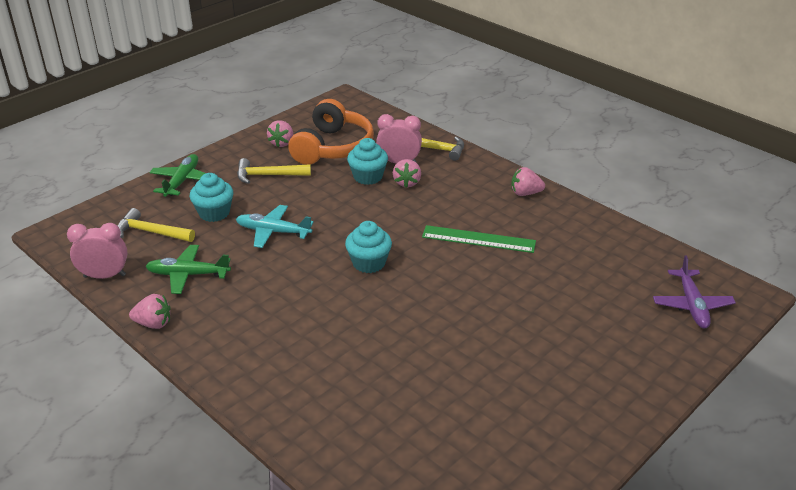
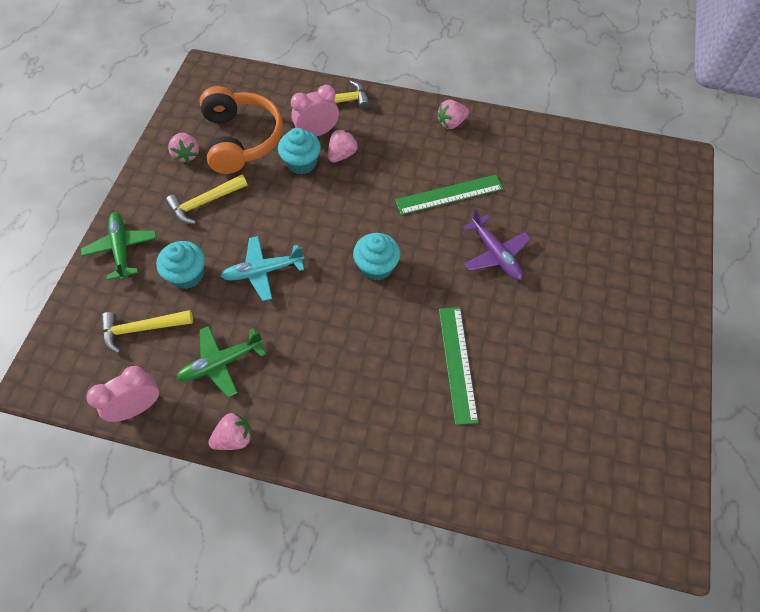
camera: 30 degrees left, 25 degrees up
pink strawberry [393,159,421,188] -> pink strawberry turned 120 degrees counterclockwise [328,129,358,163]
purple plane [653,255,736,328] -> purple plane moved to [463,209,531,280]
none -> green ruler [439,307,478,425]

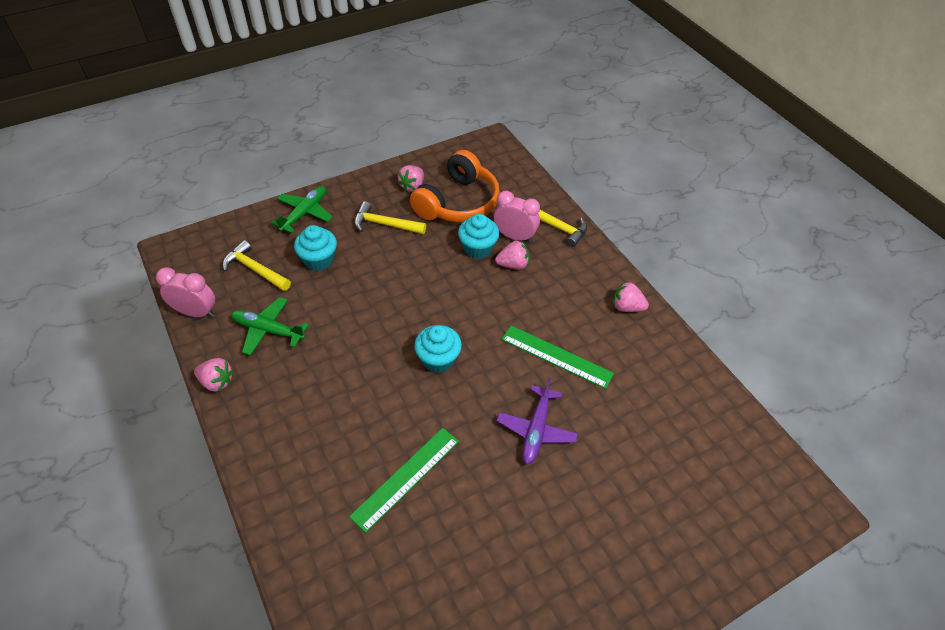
camera: 45 degrees right, 10 degrees down
turquoise plane [221,236,305,301] -> none

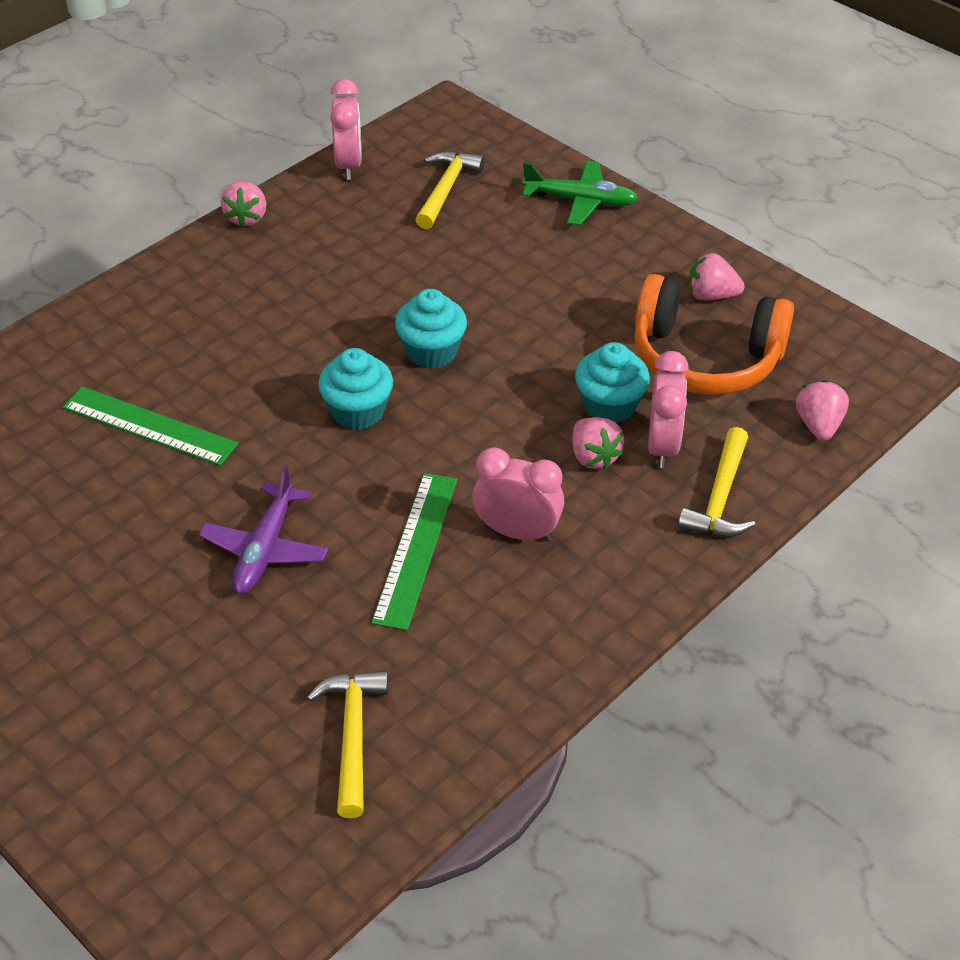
camera: 75 degrees right, 5 degrees down
green plane [231,297,309,356] -> none
turquoise cupcake [294,225,337,271] -> turquoise cupcake moved to [395,289,467,369]
yellow hammer [354,201,426,234] -> yellow hammer moved to [307,670,389,818]
purple plane [497,378,578,465] -> purple plane turned 75 degrees counterclockwise [199,465,328,594]
pink strawberry [613,282,649,312] -> pink strawberry moved to [796,380,849,441]
none -> pink clock [472,447,564,542]

